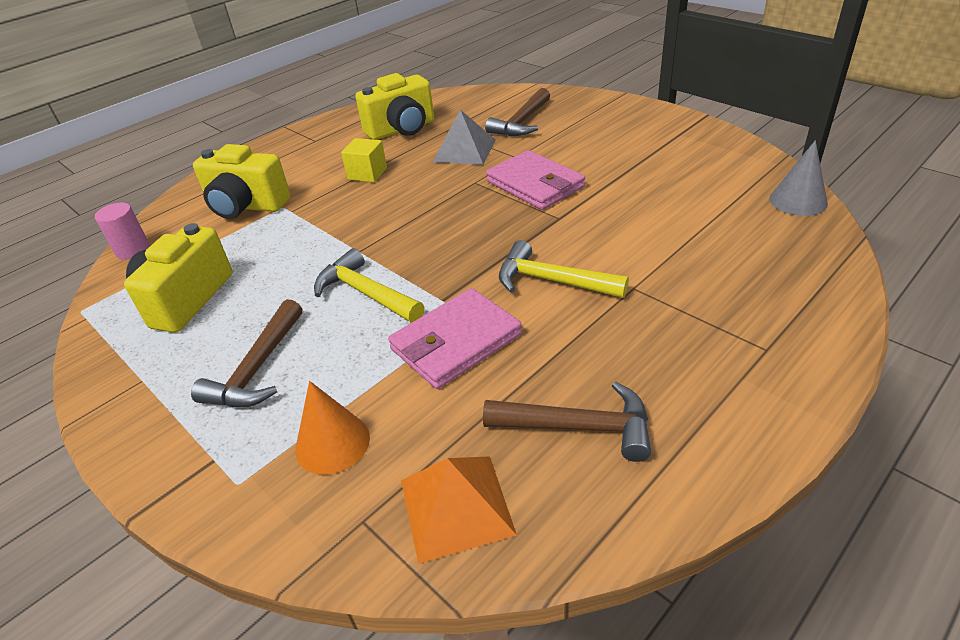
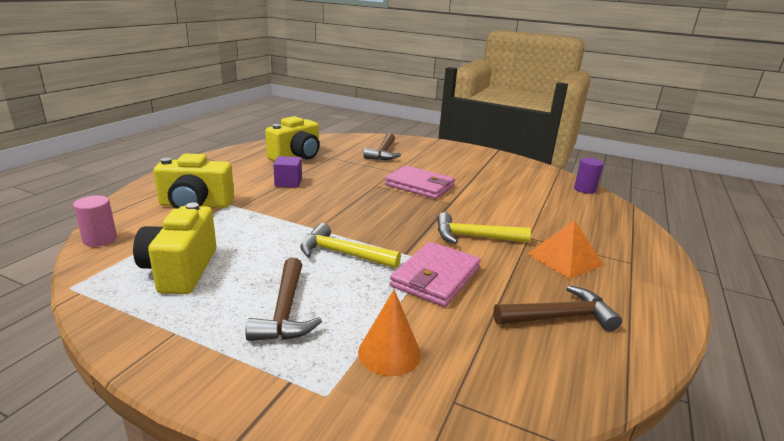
camera: 25 degrees left, 15 degrees down
yellow cube [341,138,387,182] -> purple cube [273,156,302,188]
orange pyramid [401,456,517,564] -> orange pyramid moved to [527,220,604,279]
grey pyramid [433,110,495,165] -> none
grey cone [769,140,828,216] -> purple cylinder [574,158,604,194]

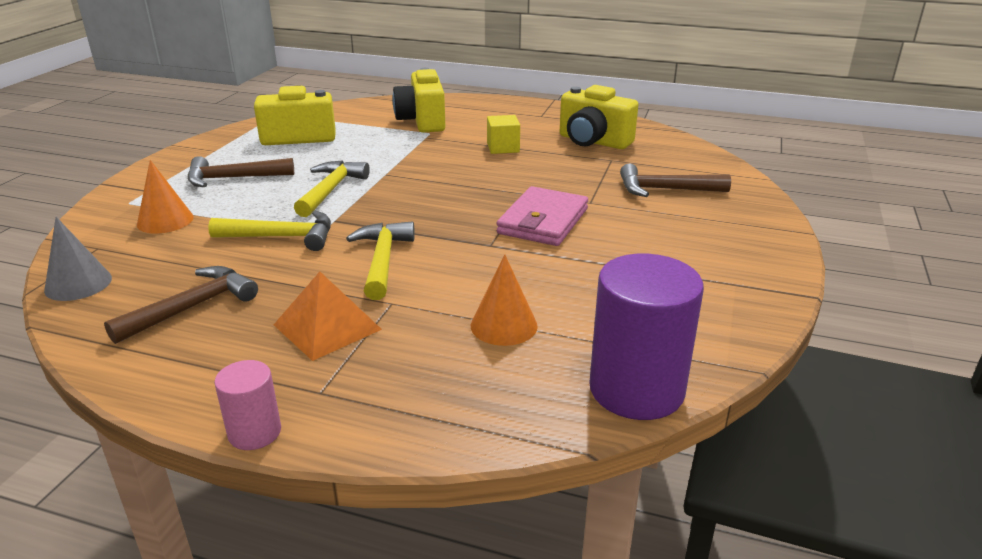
camera: 85 degrees right, 5 degrees up
pink cylinder [73,196,117,247] -> pink cylinder moved to [214,360,281,450]
purple cube [273,156,302,188] -> yellow cube [487,115,520,154]
pink wallet [390,242,480,307] -> yellow hammer [208,211,331,251]
brown hammer [493,285,622,332] -> brown hammer turned 120 degrees counterclockwise [104,266,258,344]
purple cylinder [574,158,604,194] -> purple cylinder [589,254,704,420], size x1.95
none -> grey cone [44,217,112,301]
none -> orange cone [471,254,538,346]

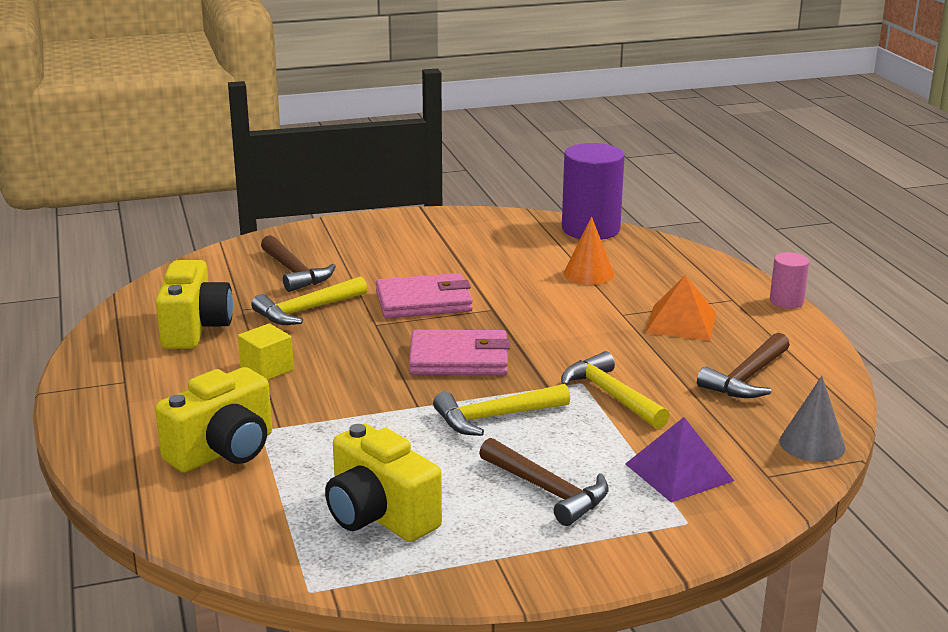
camera: 125 degrees left, 5 degrees down
brown hammer [104,266,258,344] -> brown hammer turned 60 degrees counterclockwise [697,333,790,398]
orange cone [137,160,194,233] -> purple pyramid [625,417,734,503]
yellow hammer [346,221,415,300] -> yellow hammer moved to [251,276,367,325]
none -> pink wallet [409,330,510,375]

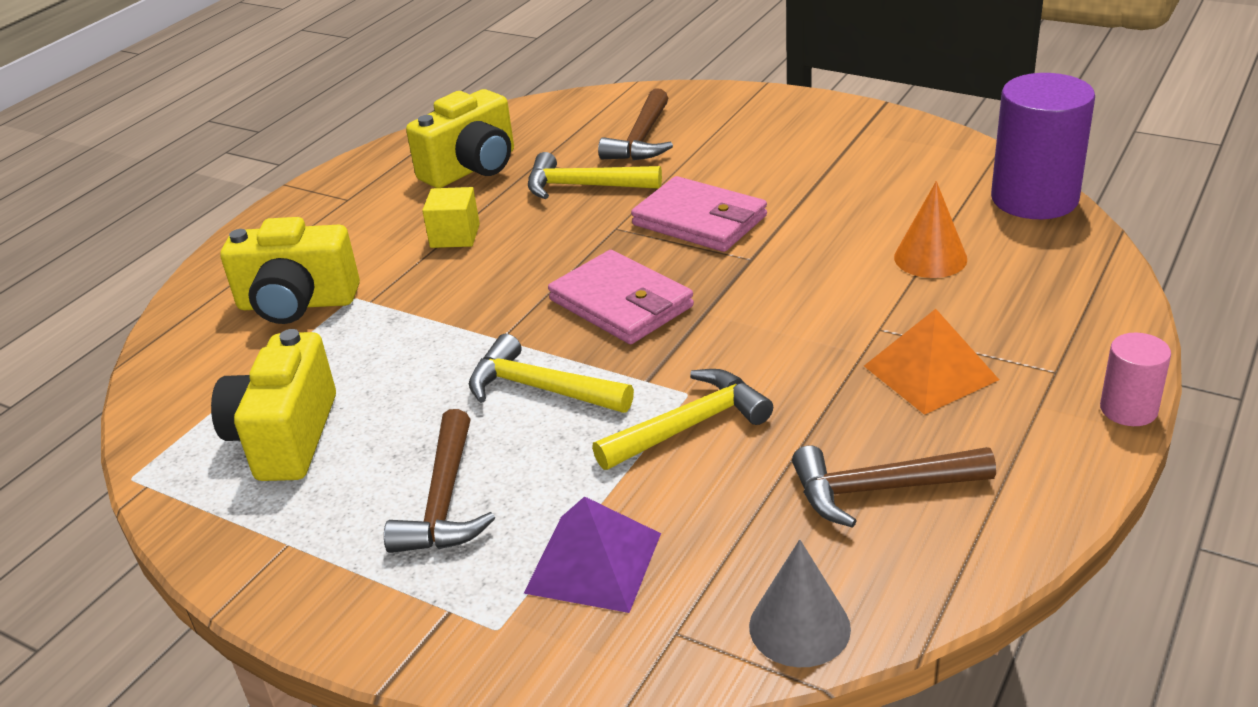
camera: 50 degrees right, 10 degrees up
yellow hammer [561,351,670,429] -> yellow hammer turned 45 degrees clockwise [592,369,773,470]

